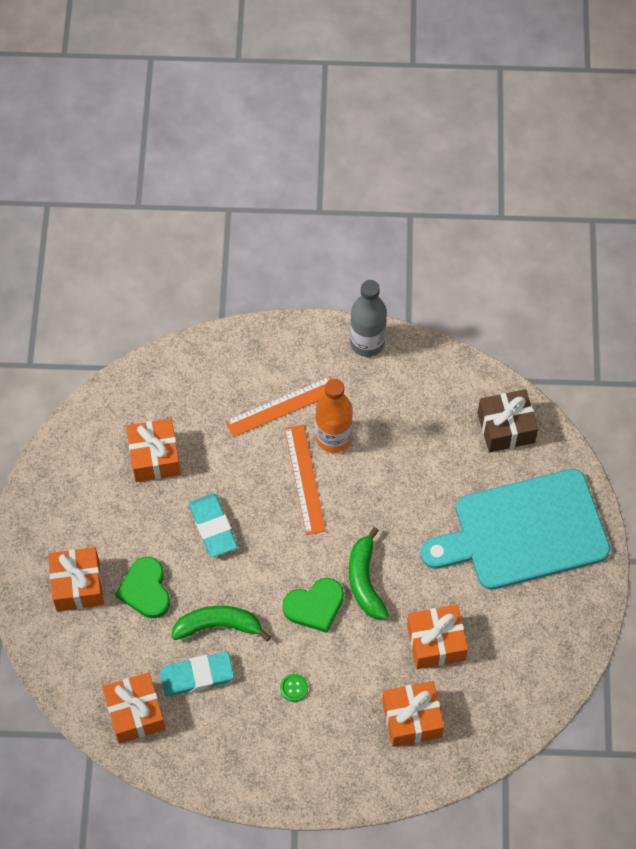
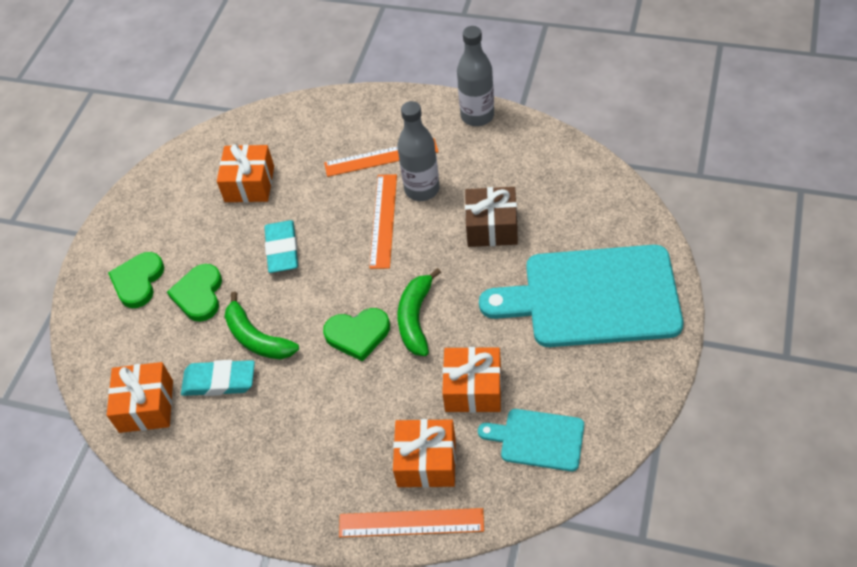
camera: 20 degrees right, 10 degrees down
orange gift [48,547,104,611] -> green heart [108,252,164,308]
green banana [171,606,271,641] -> green banana turned 150 degrees counterclockwise [224,292,299,360]
green button [280,674,308,702] -> none
orange bottle [316,379,353,453] -> grey bottle [397,101,439,201]
brown gift [478,389,538,452] -> brown gift moved to [465,187,518,247]
none -> orange ruler [339,508,484,537]
none -> turquoise cutting board [478,409,584,471]

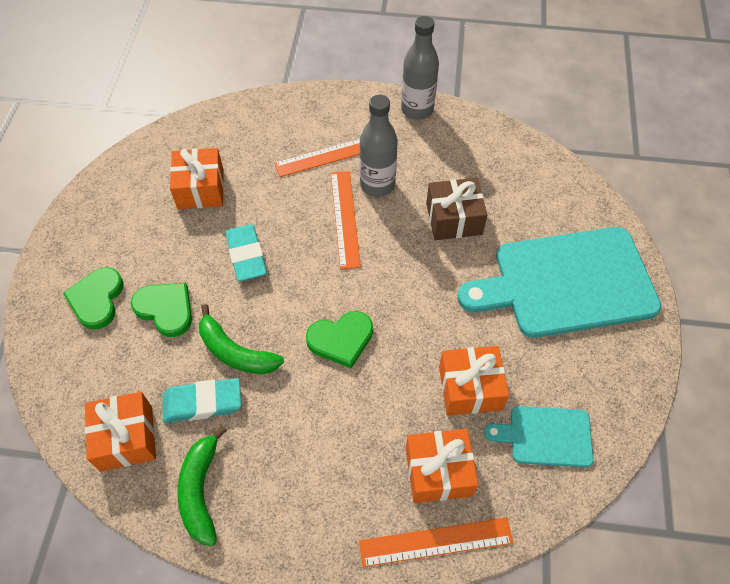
camera: 15 degrees left, 5 degrees up
green heart [167,264,222,322] -> green heart turned 135 degrees clockwise [131,283,192,337]
green banana [397,268,441,356] -> green banana moved to [177,426,227,546]

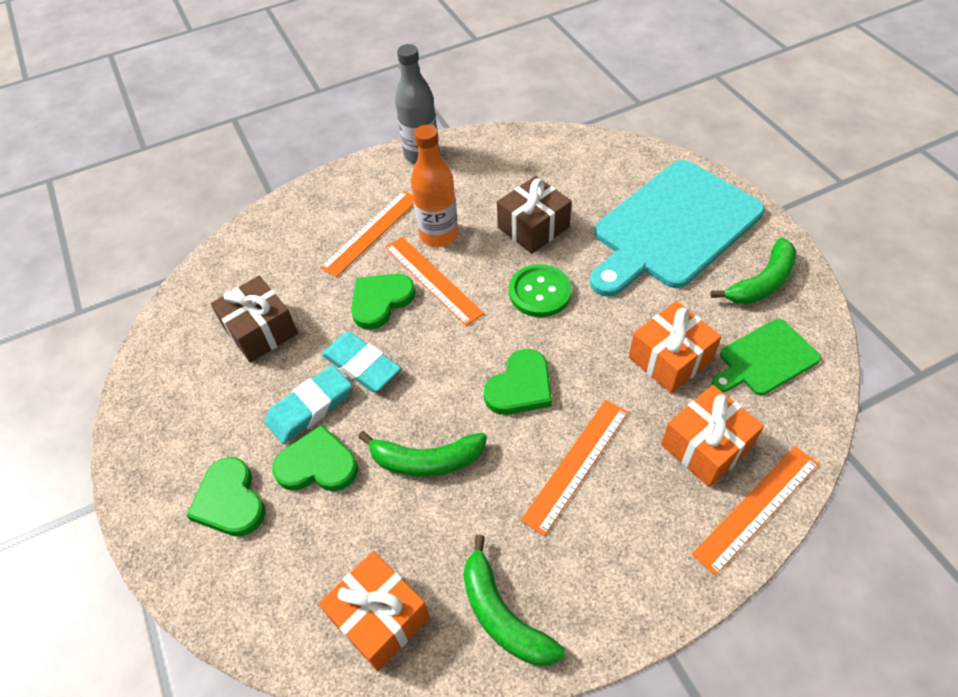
camera: 30 degrees left, 5 degrees down
turquoise eraser [163,378,241,423] -> turquoise eraser moved to [265,365,352,444]
orange gift [170,148,224,209] -> brown gift [210,276,298,363]
grey bottle [359,95,398,197] -> orange bottle [411,125,458,247]
turquoise cutting board [484,406,594,468] -> green cutting board [712,319,821,395]
none -> green heart [351,273,415,330]
none -> green button [509,264,572,317]
none -> orange ruler [521,400,628,536]
none -> green banana [710,238,796,304]

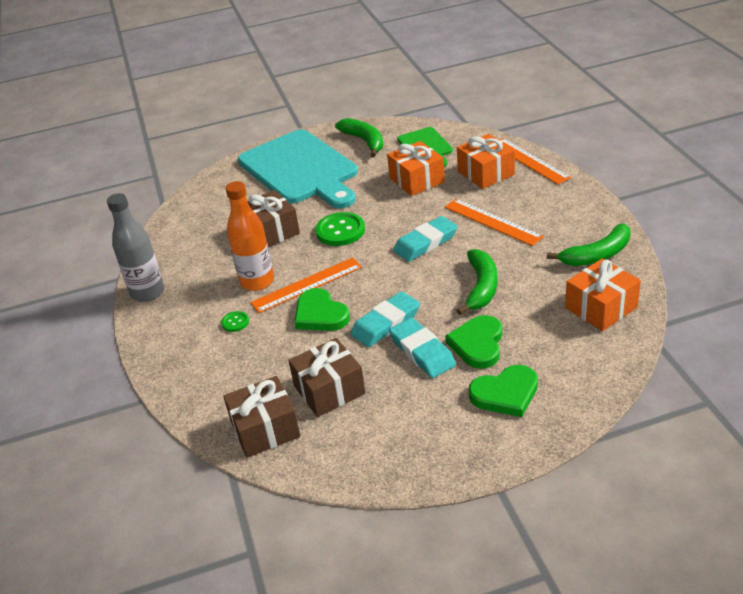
camera: 80 degrees left, 15 degrees down
orange ruler [320,191,414,277] -> green button [221,311,249,332]
green heart [484,349,552,415] -> turquoise eraser [393,216,458,262]
none -> brown gift [223,376,301,458]

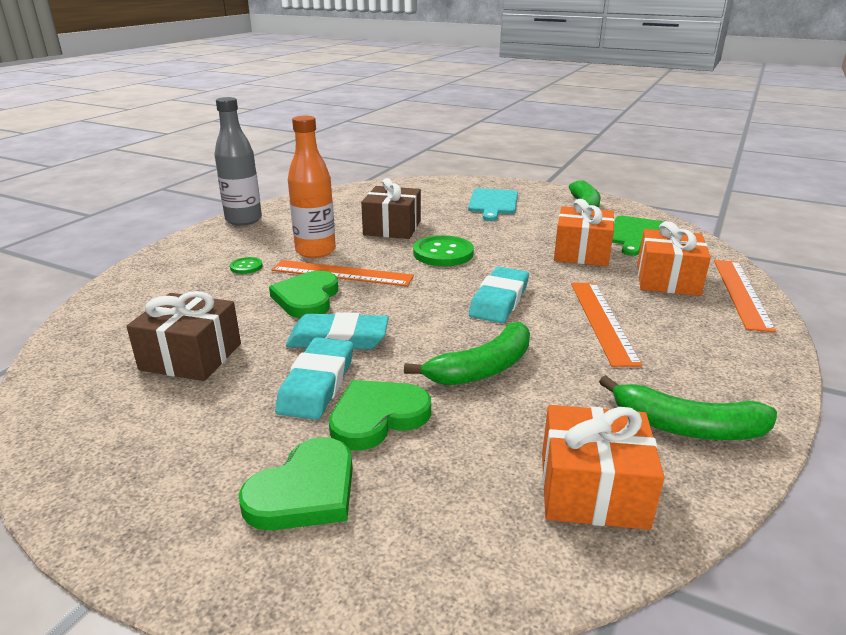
camera: 40 degrees right, 10 degrees down
brown gift [223,376,301,458] -> none
turquoise cutting board [238,129,358,208] -> turquoise cutting board [468,188,518,221], size x0.49
turquoise eraser [393,216,458,262] -> turquoise eraser turned 75 degrees counterclockwise [469,267,529,323]
green heart [469,365,538,417] -> green heart turned 75 degrees counterclockwise [239,437,353,530]

